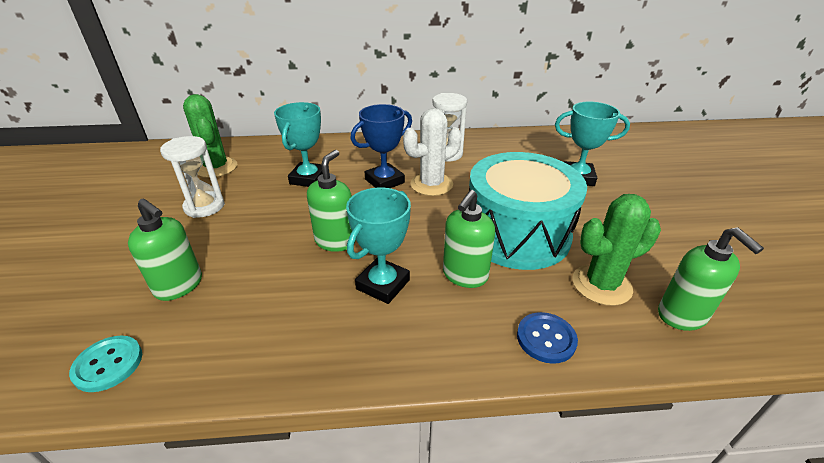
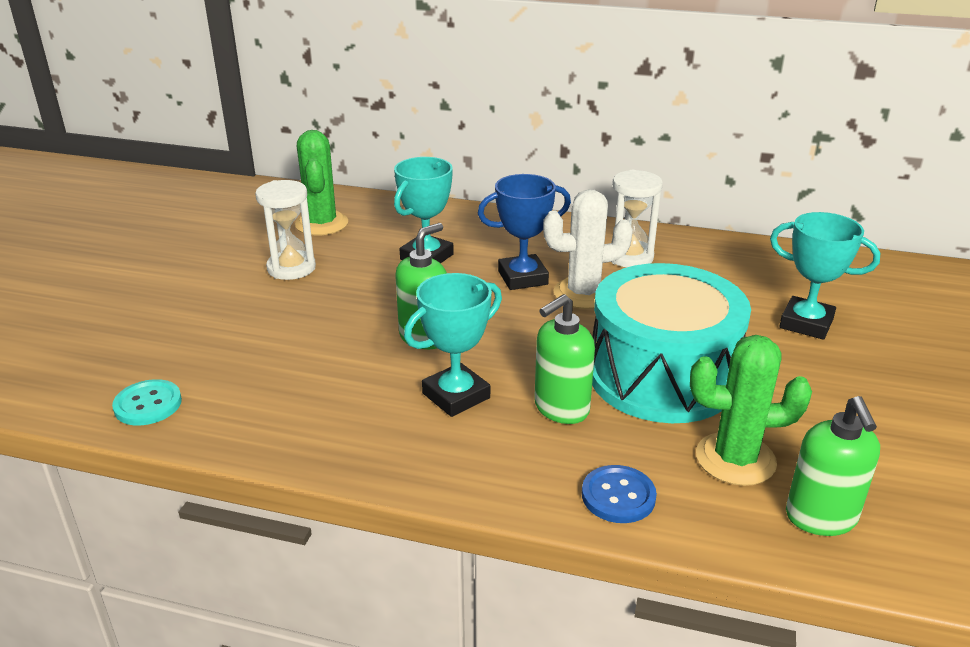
camera: 20 degrees right, 5 degrees down
green soap dispenser [128,198,202,301] -> none

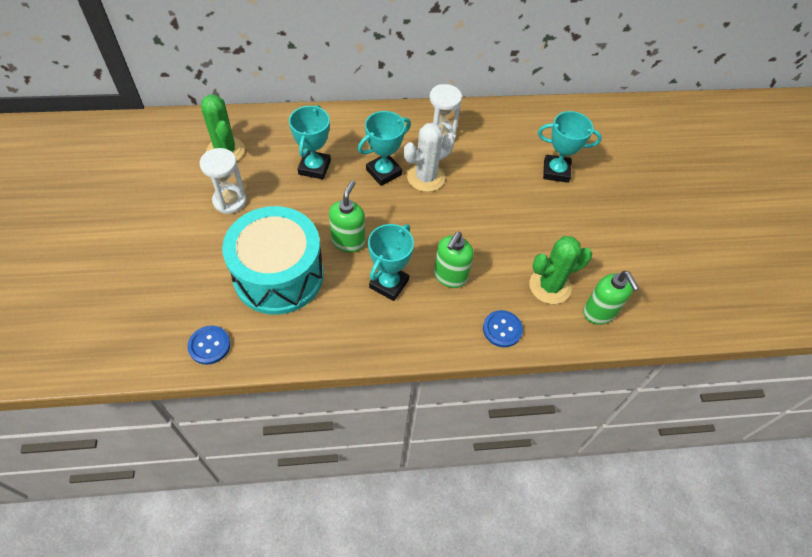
camera: 25 degrees left, 25 degrees up
turquoise button [112,379,182,425] -> blue button [187,325,230,365]
blue trophy [478,174,571,290] -> turquoise trophy [358,111,411,186]
turquoise drum [592,263,751,423] -> turquoise drum moved to [222,206,324,315]

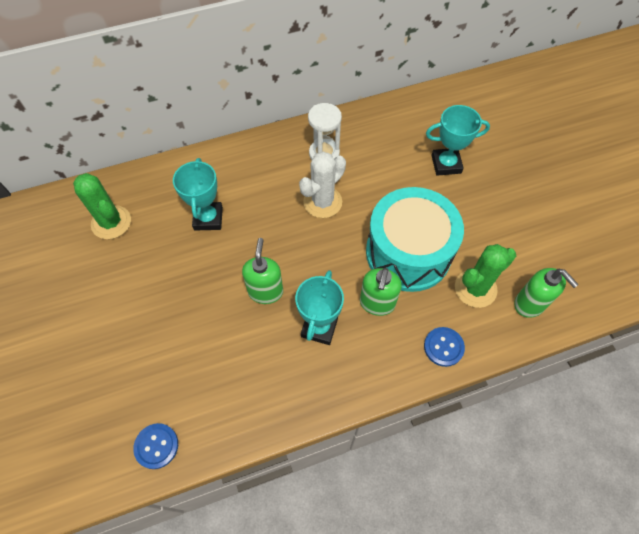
camera: 10 degrees left, 5 degrees up
white hourglass [200,148,247,214] -> none
turquoise drum [222,206,324,315] -> turquoise drum moved to [366,187,464,292]
turquoise trophy [358,111,411,186] -> none

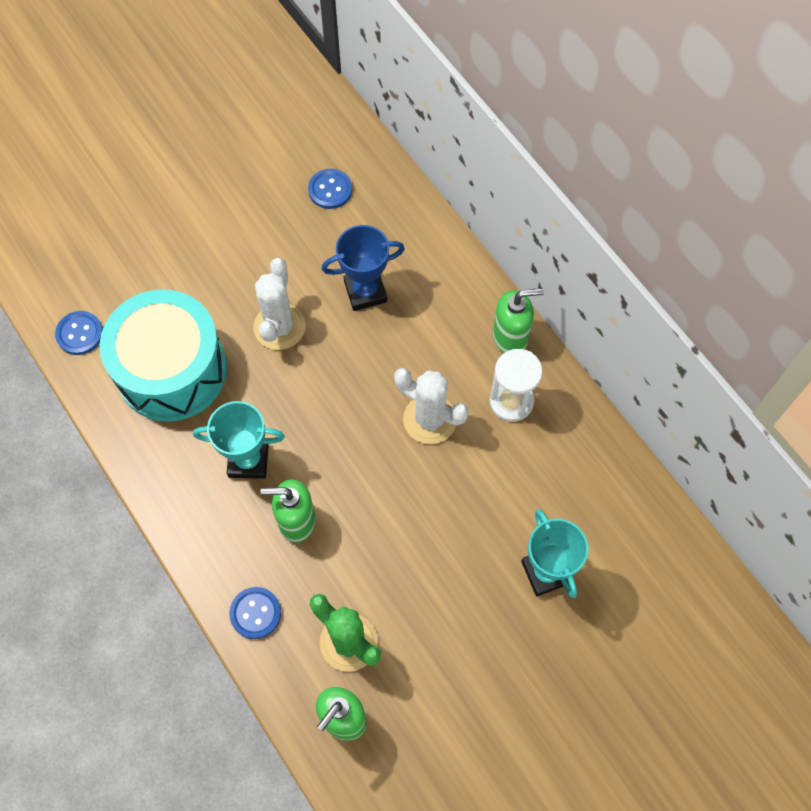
camera: 75 degrees right, 5 degrees up
green cactus [73,173,131,239] -> blue button [308,169,352,209]
turquoise trophy [173,158,223,231] -> blue trophy [322,225,405,311]
green soap dispenser [242,238,283,304] -> green soap dispenser moved to [493,288,544,353]
turquoise drum [366,187,464,292] -> turquoise drum moved to [100,289,227,422]
none -> white cactus [253,258,306,350]

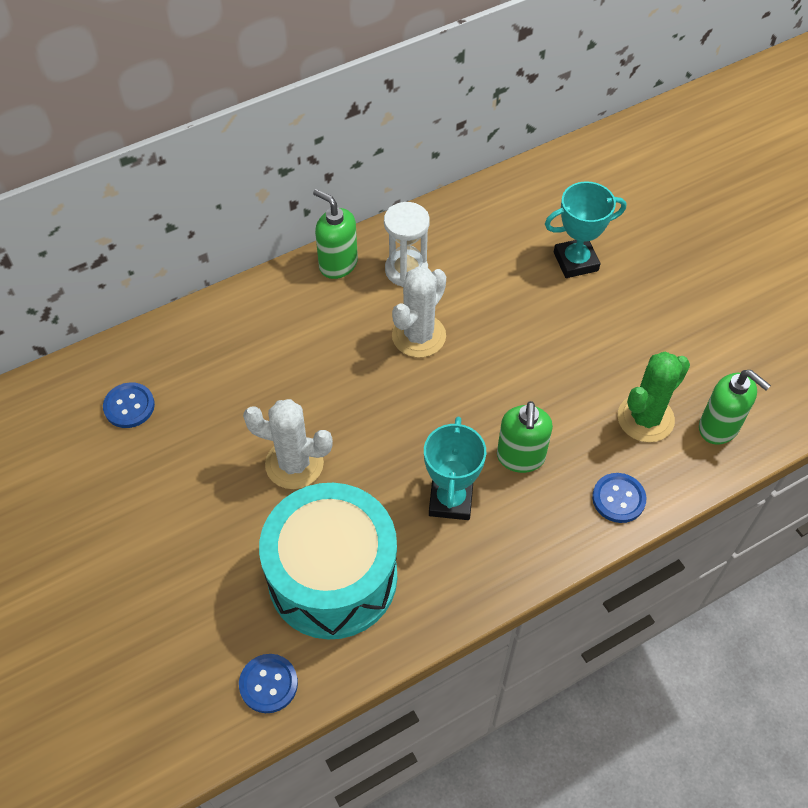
camera: 85 degrees left, 10 degrees down
blue trophy [322,225,405,311] -> none
green soap dispenser [493,288,544,353] -> green soap dispenser turned 45 degrees counterclockwise [313,189,358,279]

